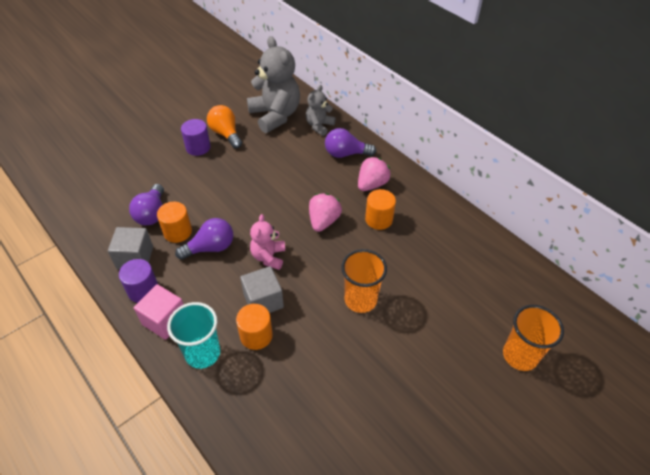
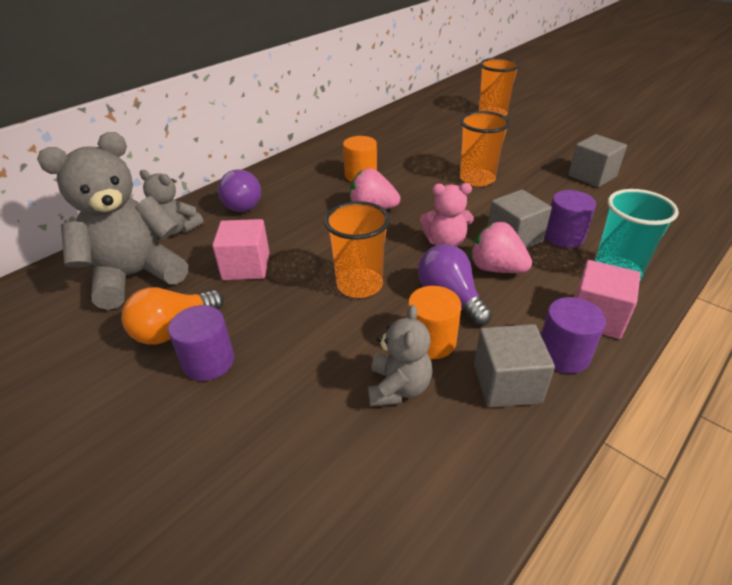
camera: 95 degrees left, 10 degrees down
purple light bulb [129,184,164,225] -> grey teddy bear [368,305,433,407]
orange cylinder [236,304,273,350] -> purple cylinder [545,190,596,248]
pink strawberry [358,157,390,191] -> pink strawberry moved to [470,222,532,273]
none -> pink cube [212,219,270,280]
none -> orange cup [324,201,390,298]
none -> grey cube [568,134,627,188]

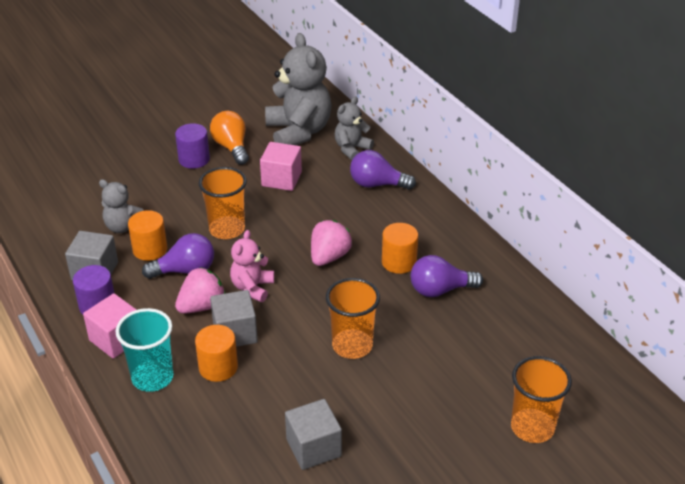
camera: 105 degrees right, 0 degrees up
purple cylinder [545,190,596,248] -> orange cylinder [195,325,238,382]
none -> purple light bulb [411,255,483,297]

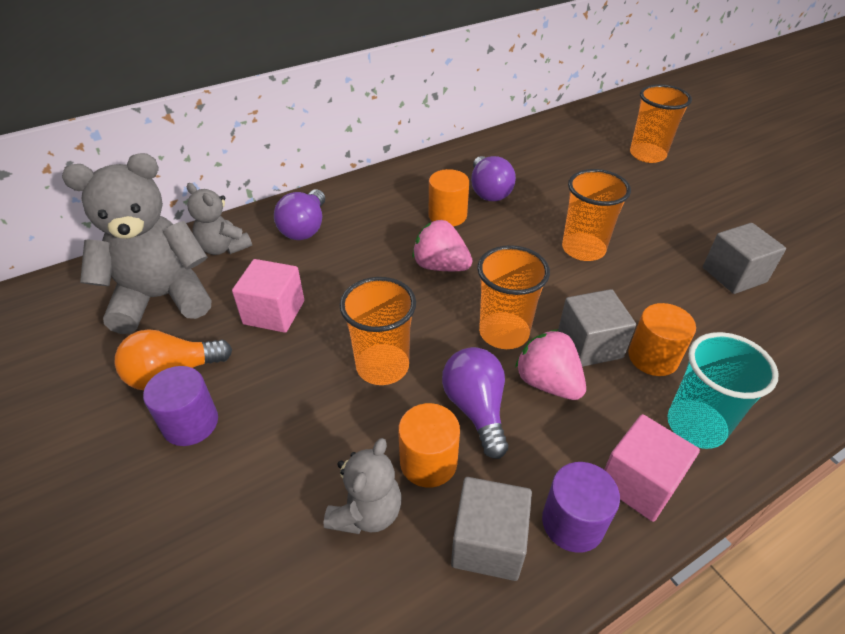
camera: 90 degrees left, 5 degrees up
pink teddy bear [230,230,274,302] -> orange cup [477,245,550,349]

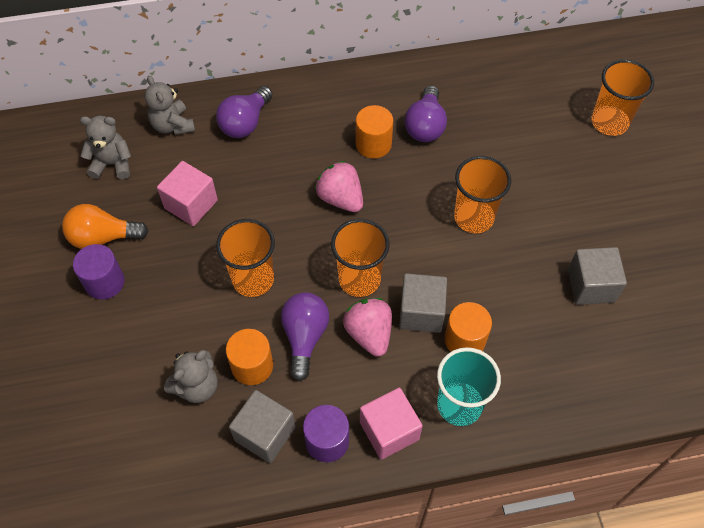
camera: 20 degrees right, 15 degrees up
grey teddy bear [62,153,212,334] -> grey teddy bear [80,116,131,179], size x0.54

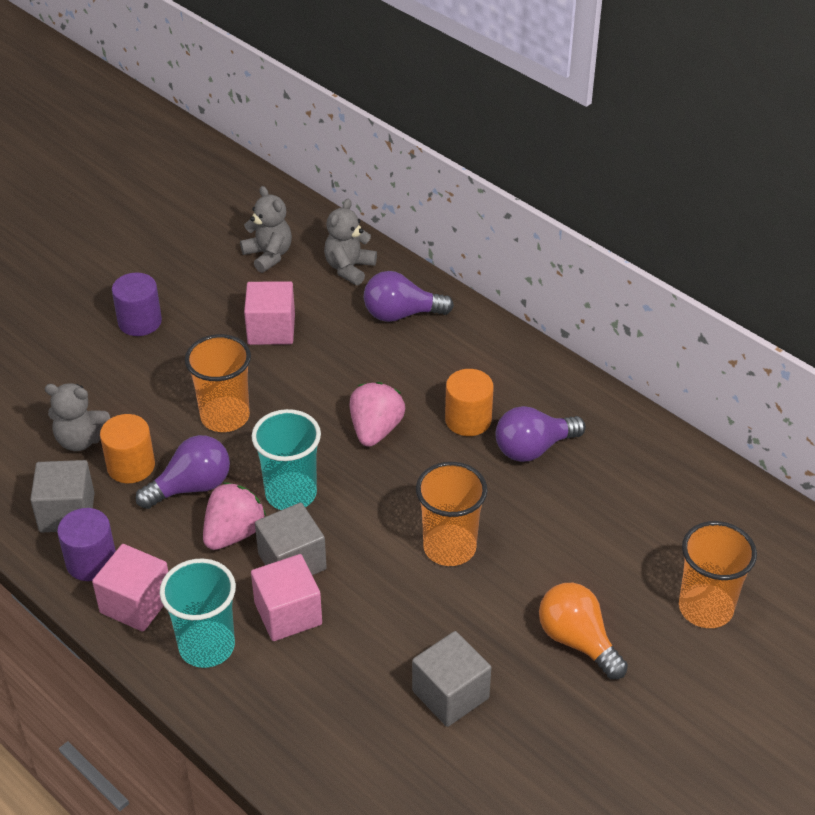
camera: 55 degrees right, 15 degrees down
orange light bulb [62,204,149,249] -> orange light bulb moved to [539,583,628,679]
orange cup [331,219,389,297] -> turquoise cup [252,409,321,510]
orange cylinder [445,302,492,352] -> pink cube [251,554,322,641]

